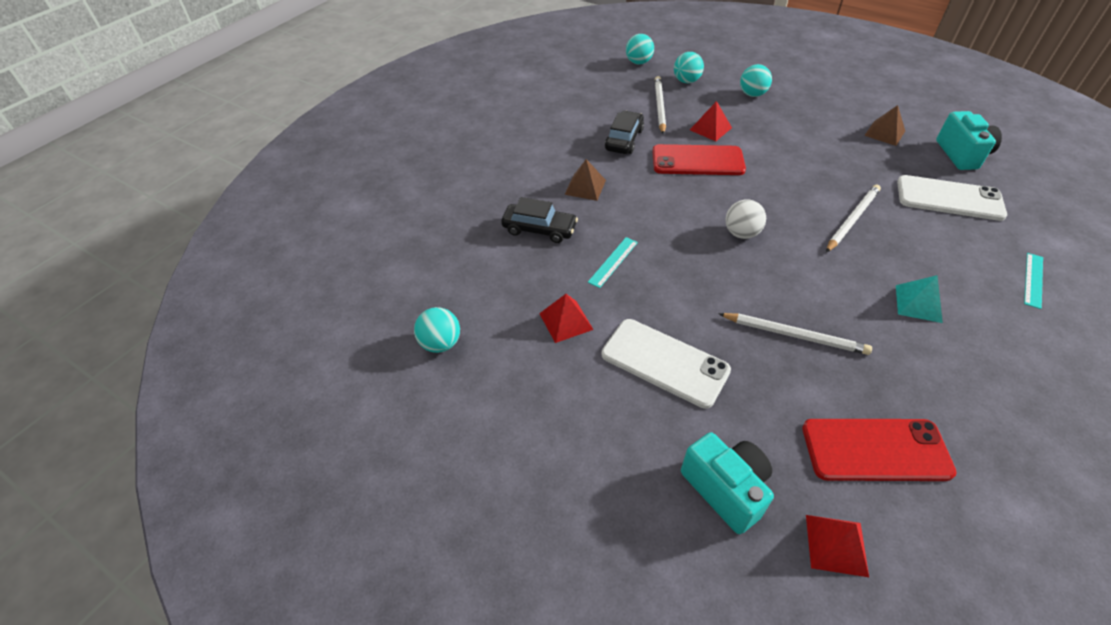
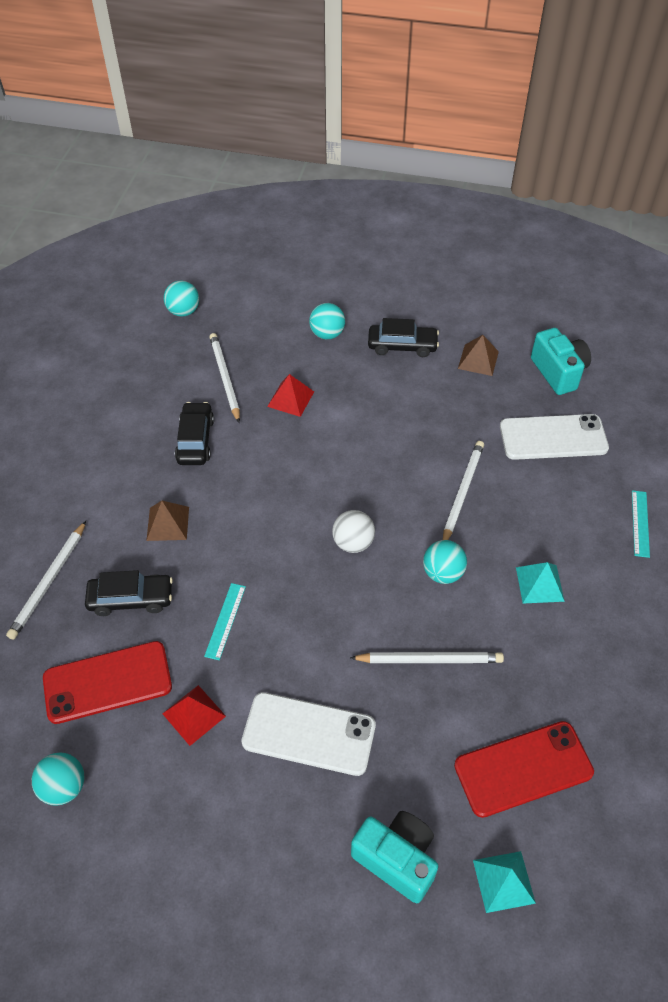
camera: 20 degrees left, 5 degrees up
red phone [652,144,746,175] -> red phone moved to [43,641,172,724]
turquoise ball [674,52,704,83] -> turquoise ball moved to [423,540,467,584]
red pyramid [806,515,869,577] -> turquoise pyramid [473,851,536,913]
none -> white pencil [6,521,86,640]
none -> black car [368,318,439,357]

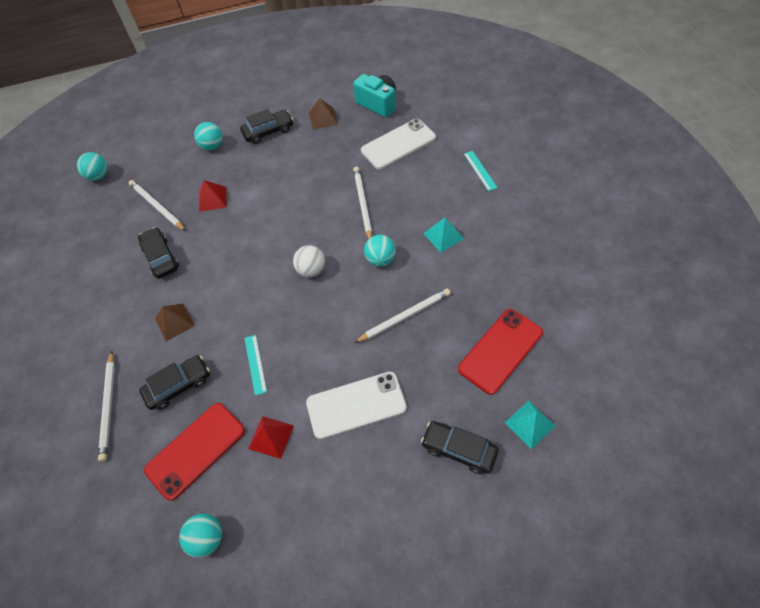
camera: 25 degrees left, 5 degrees up
turquoise camera [351,811,439,903] -> black car [421,421,499,474]

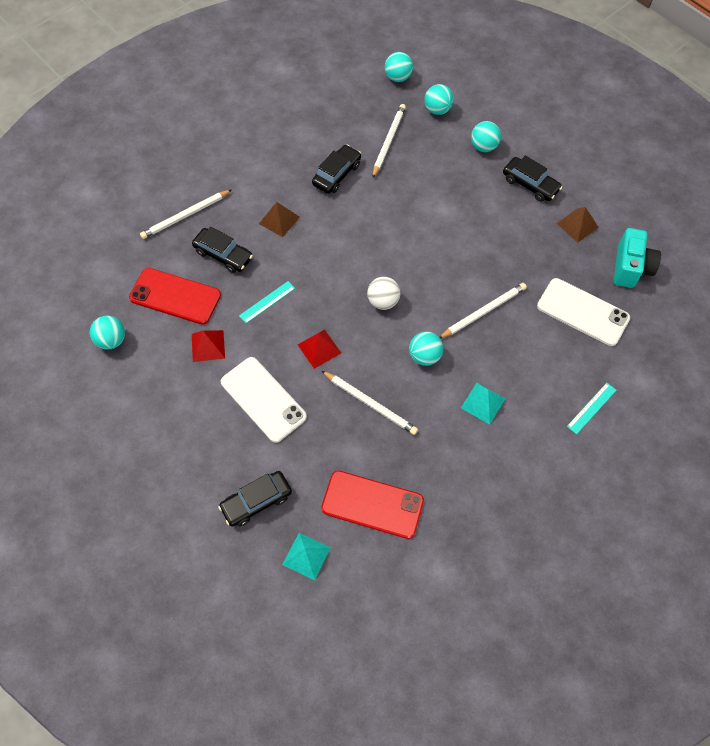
camera: 60 degrees right, 5 degrees up
red pyramid [199,180,227,212] -> red pyramid moved to [298,329,341,369]
black car [421,421,499,474] -> black car turned 120 degrees counterclockwise [218,471,292,527]
none -> turquoise ball [424,84,454,115]

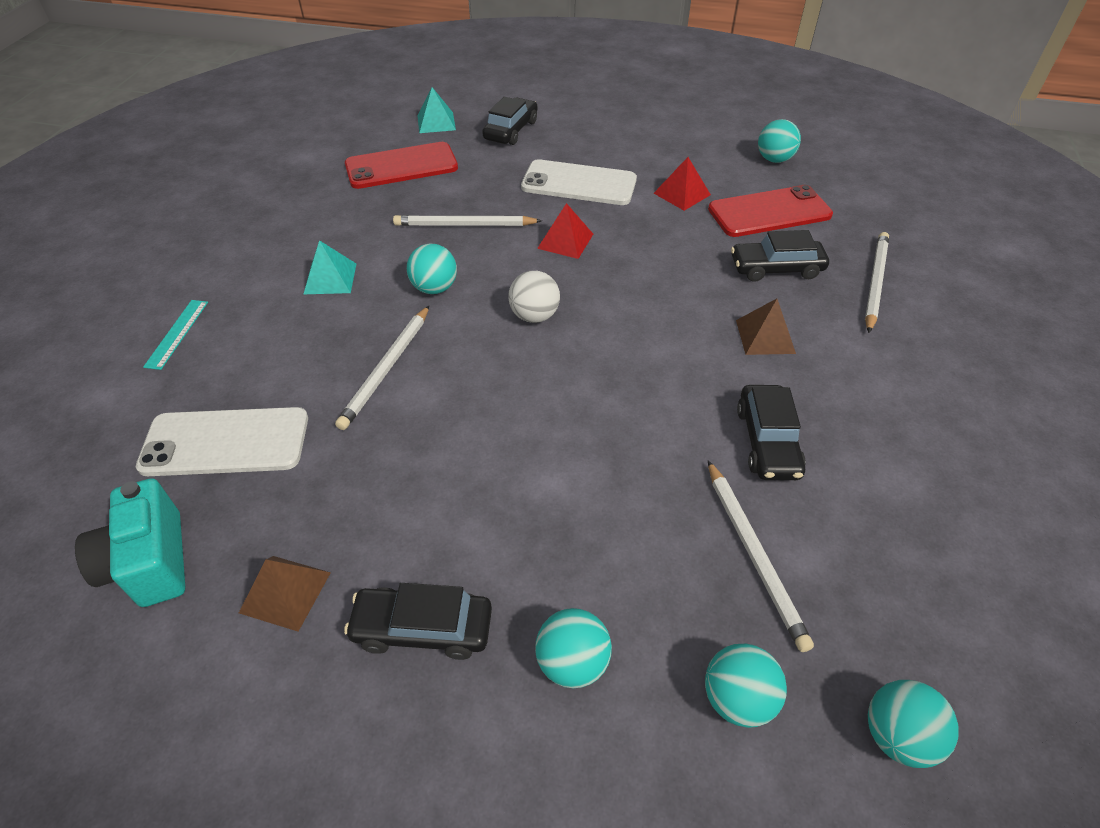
camera: 145 degrees right, 15 degrees down
turquoise ruler [239,281,295,323] -> none

